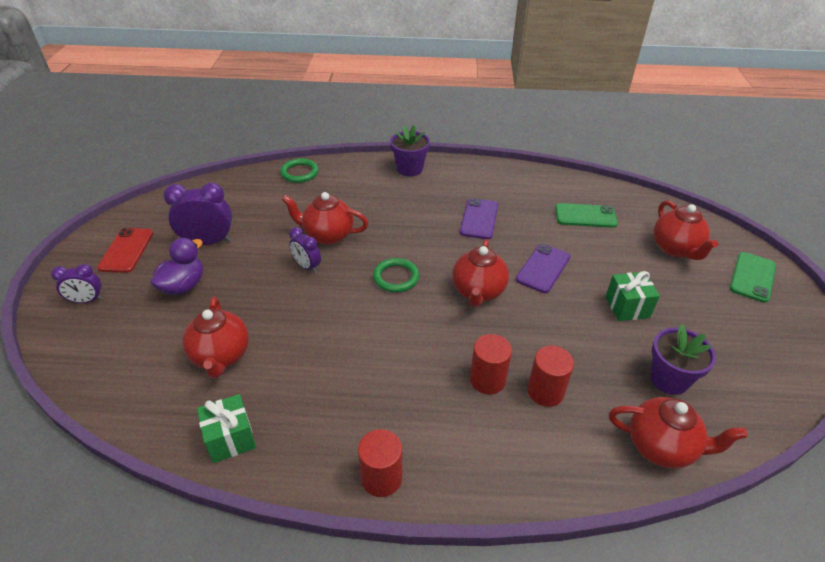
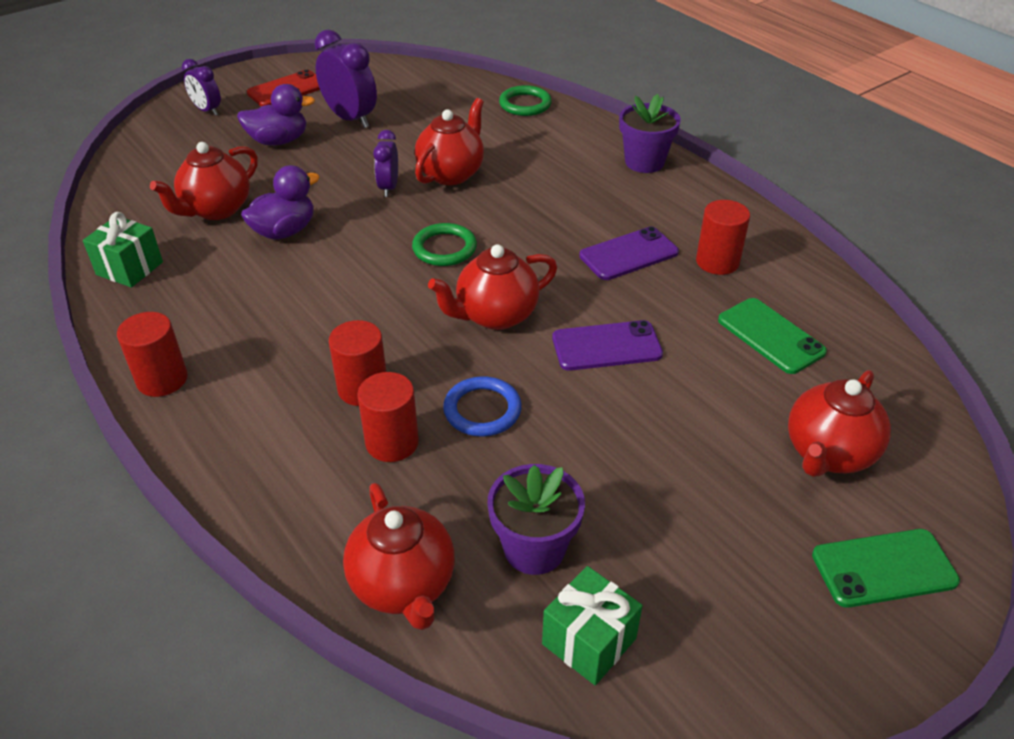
camera: 50 degrees right, 0 degrees up
red teapot [282,192,368,245] -> red teapot turned 60 degrees clockwise [415,98,484,185]
green gift [605,271,660,321] -> green gift moved to [542,566,643,685]
none -> purple duck [241,165,320,239]
none -> blue ring [443,376,522,437]
none -> red cylinder [696,200,750,275]

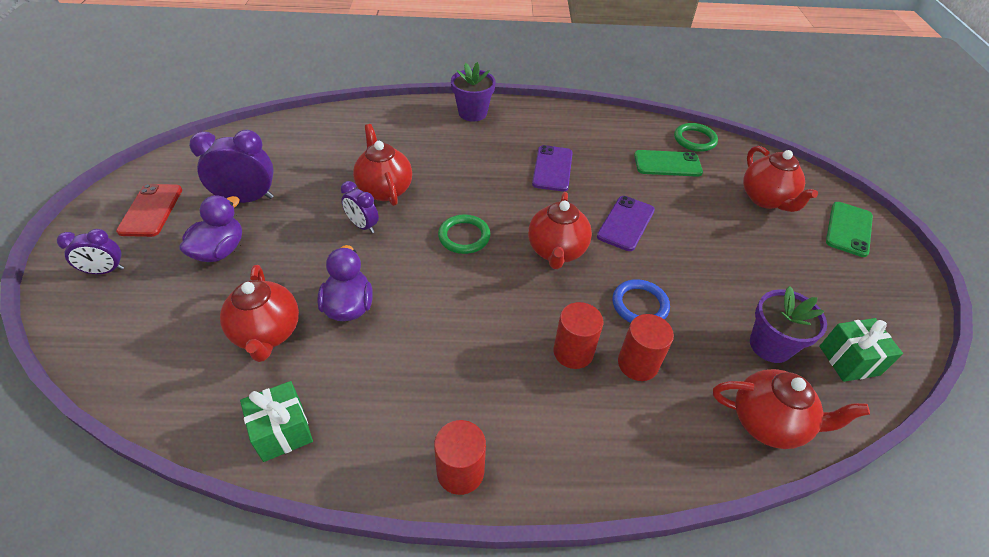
camera: 55 degrees left, 5 degrees up
green ring [499,85,552,116] -> green ring moved to [674,123,718,152]
red cylinder [696,200,750,275] -> none

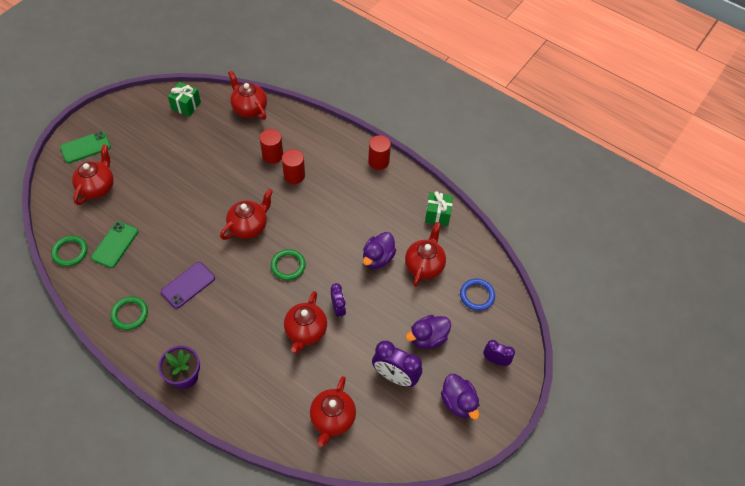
camera: 145 degrees left, 10 degrees up
red phone [116,184,182,237] -> purple duck [441,374,480,420]
purple phone [597,196,655,251] -> none
blue ring [612,279,670,323] -> blue ring moved to [460,279,495,311]
green phone [634,150,703,177] -> green phone turned 75 degrees clockwise [91,221,138,268]
purple flower pot [750,286,827,363] -> none
none -> green ring [111,296,148,330]
none -> red teapot [310,376,356,447]

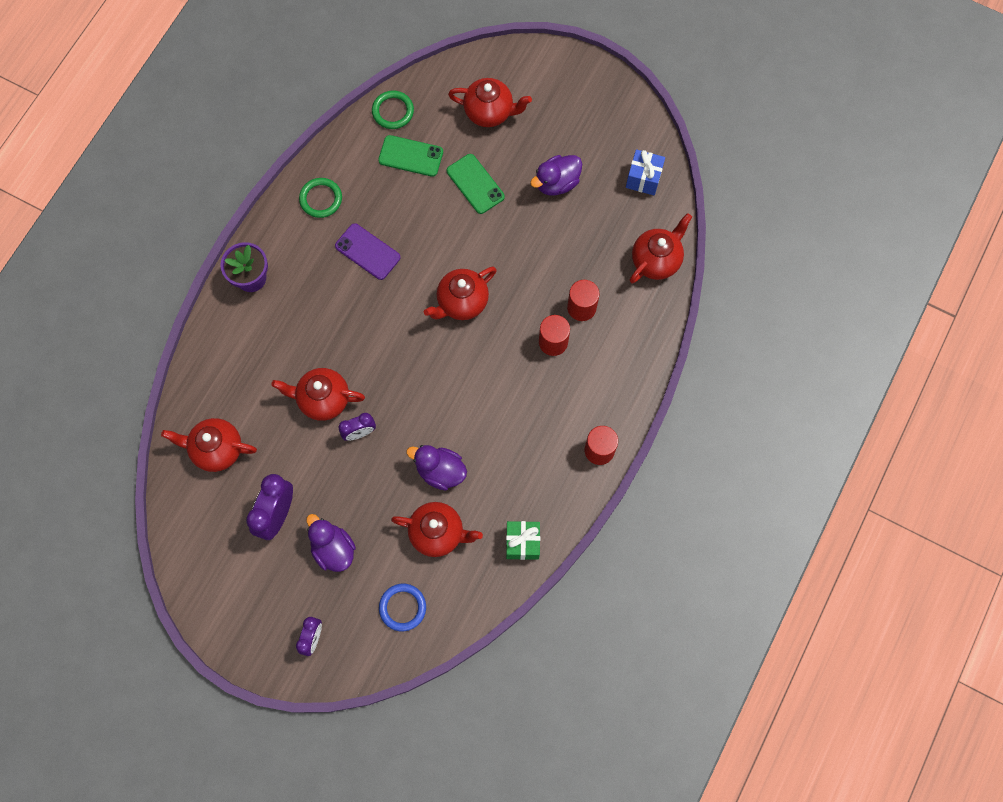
camera: 85 degrees right, 15 degrees up
green phone [60,131,111,163] -> green phone moved to [447,154,505,214]
green gift [168,82,201,117] -> blue gift [626,149,665,195]
red teapot [220,189,273,240] -> red teapot turned 105 degrees clockwise [424,267,497,320]
green ring [271,249,306,280] -> none
purple duck [441,374,480,420] -> purple duck moved to [530,155,582,196]

